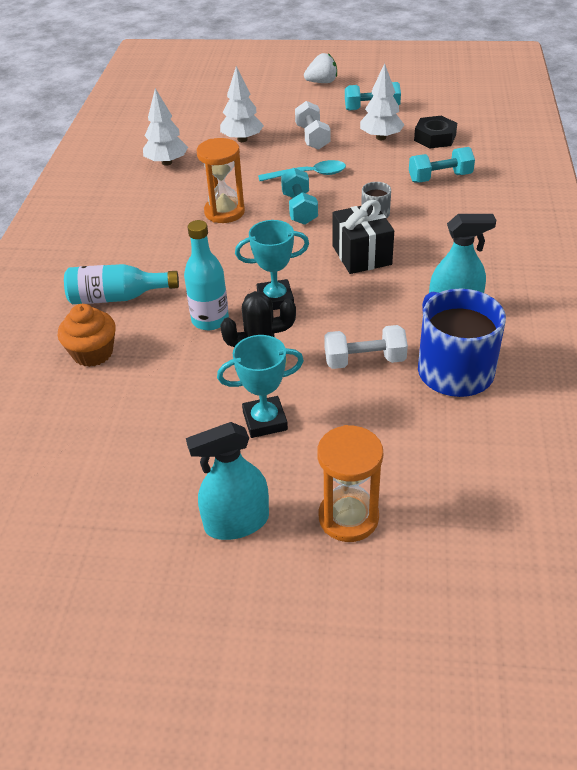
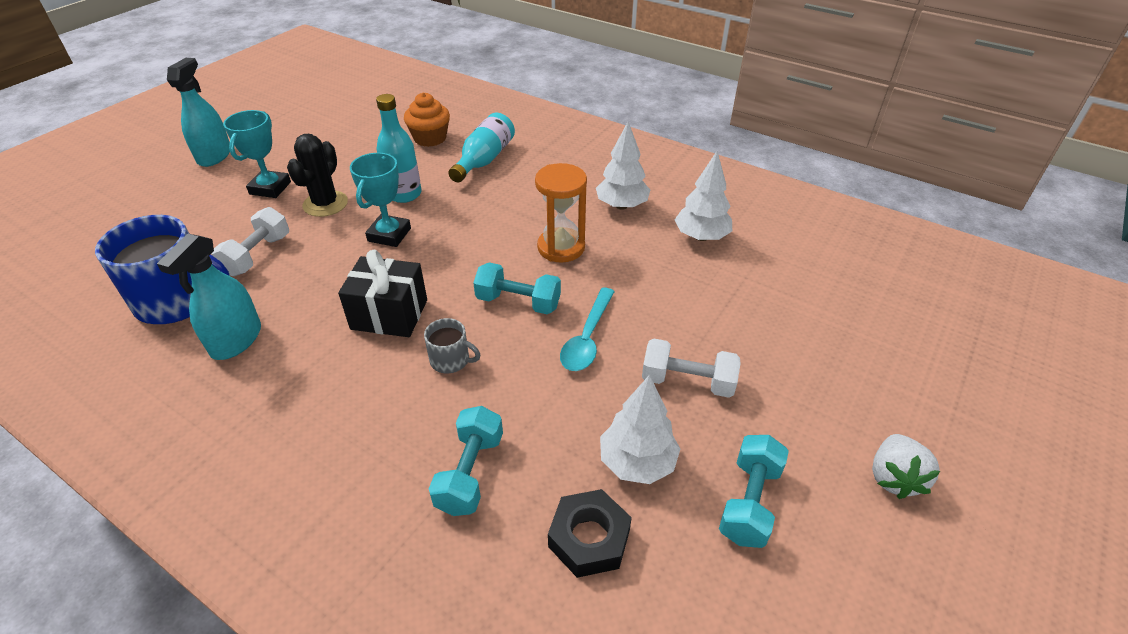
camera: 115 degrees right, 0 degrees up
white tree [220,66,264,142] -> white tree moved to [596,122,650,210]
orange hourglass [317,425,383,542] -> none

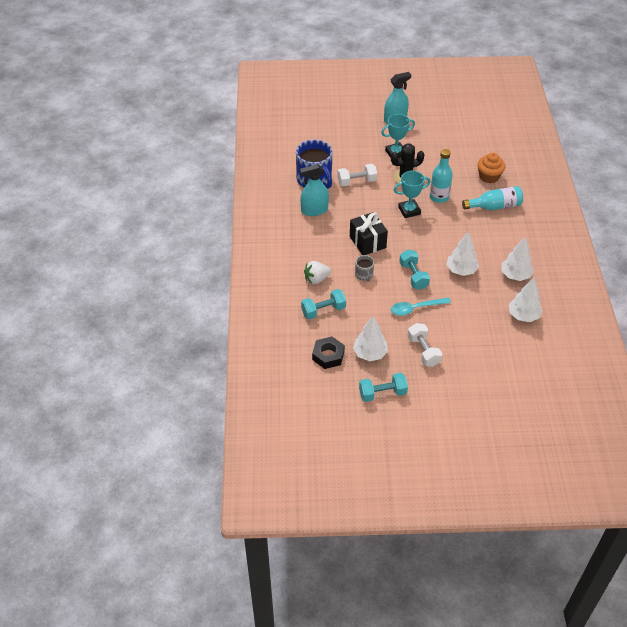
camera: 55 degrees right, 5 degrees up
orange hourglass [535,163,587,263] -> white tree [447,231,479,276]
white strawberry [872,434,940,499] -> white strawberry moved to [304,261,331,284]

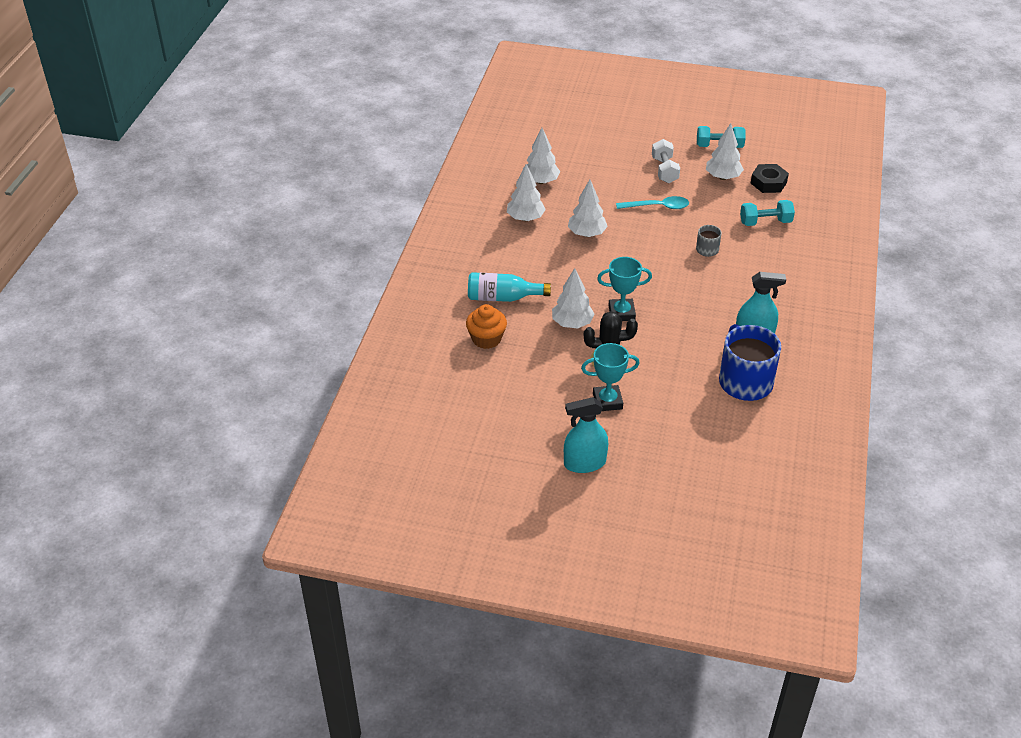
camera: 165 degrees left, 5 degrees down
white strawberry [304,261,331,284] -> none
white dumbbell [337,164,377,186] -> none
black gift [350,212,388,255] -> none
turquoise dumbbell [399,250,430,290] -> none
turquoise bottle [430,149,453,203] -> white tree [552,268,594,329]

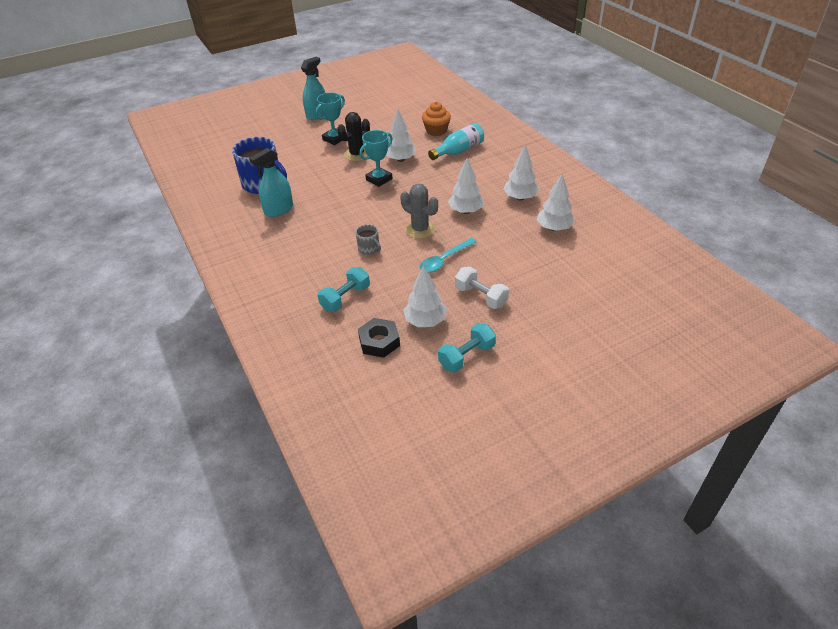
camera: 140 degrees right, 0 degrees up
none -> grey cactus [400,184,438,239]

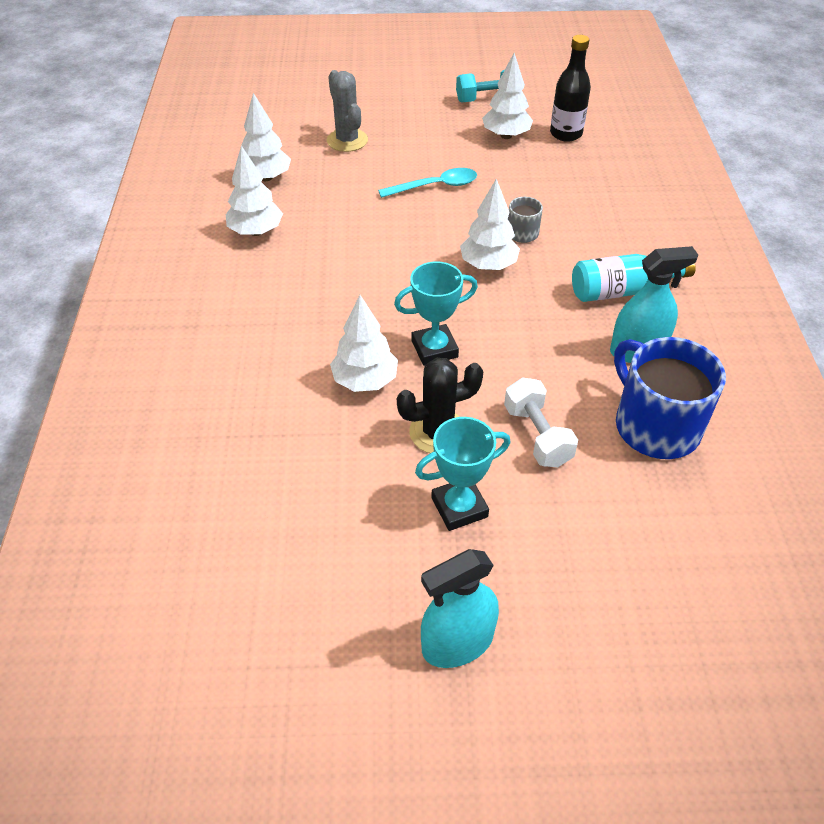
camera: 155 degrees left, 5 degrees up
turquoise dumbbell [318,267,370,312] -> none
black nut [358,318,400,358] -> black bottle [550,35,591,142]
grey cactus [400,184,438,239] -> grey cactus moved to [327,70,368,152]
orange cupcake [422,102,451,136] -> none
turquoise bottle [428,123,484,160] -> turquoise bottle moved to [572,254,696,302]
white tree [448,158,484,214] -> white tree moved to [460,179,520,270]
white dumbbell [455,267,509,309] -> white dumbbell moved to [504,377,578,467]

